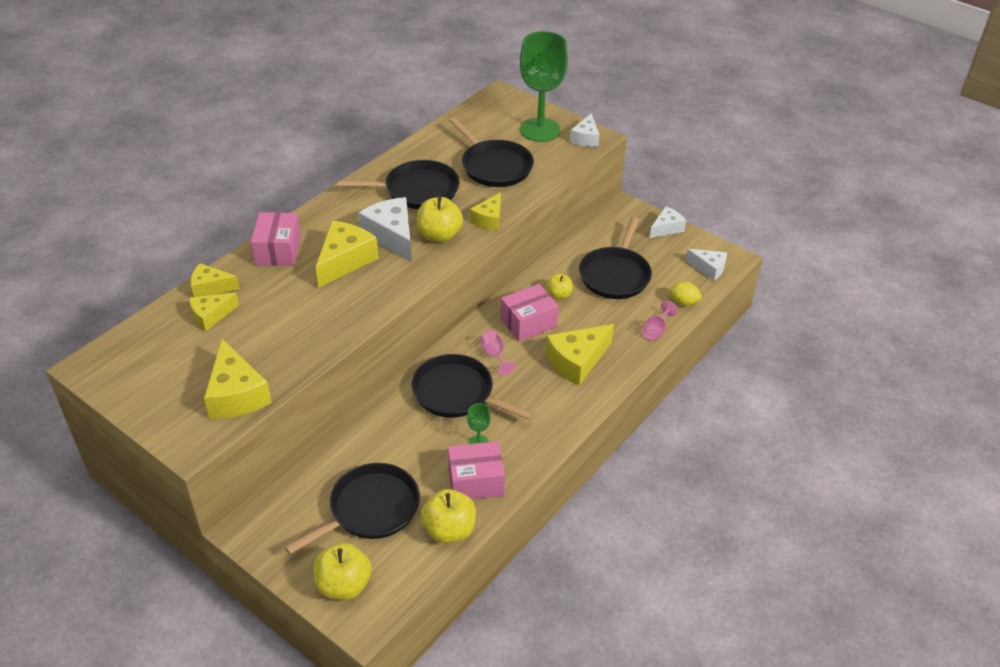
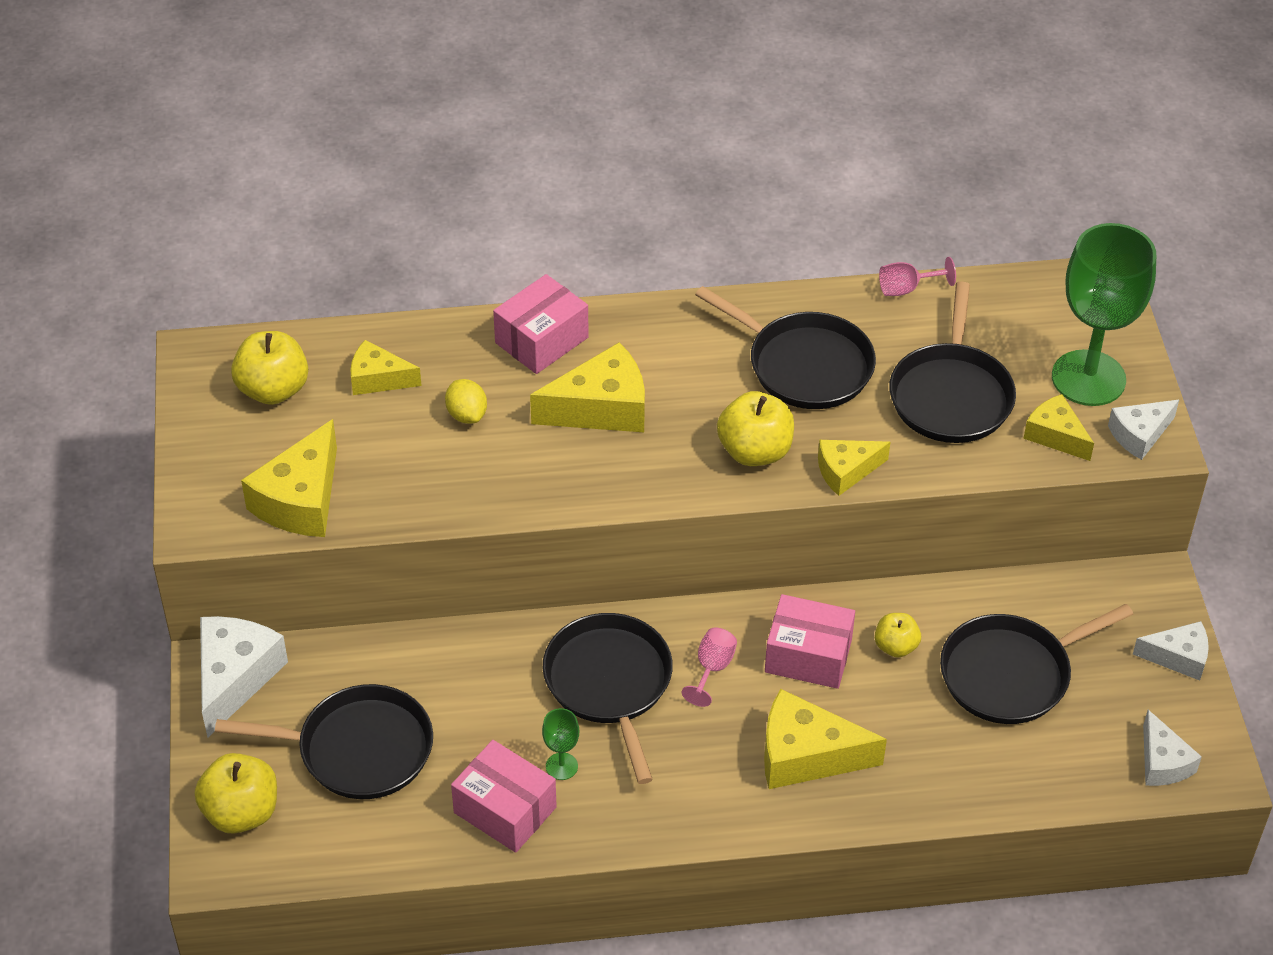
camera: 45 degrees right, 5 degrees up
yellow cheese [191,263,239,297] -> yellow cheese moved to [1023,394,1094,461]
white cheese [358,197,412,262] -> white cheese moved to [200,616,288,737]
yellow apple [421,489,476,543] -> yellow apple moved to [231,331,308,405]
pink goblet [642,301,678,341] -> pink goblet moved to [879,257,956,296]
yellow lemon [668,282,702,306] -> yellow lemon moved to [445,379,487,424]

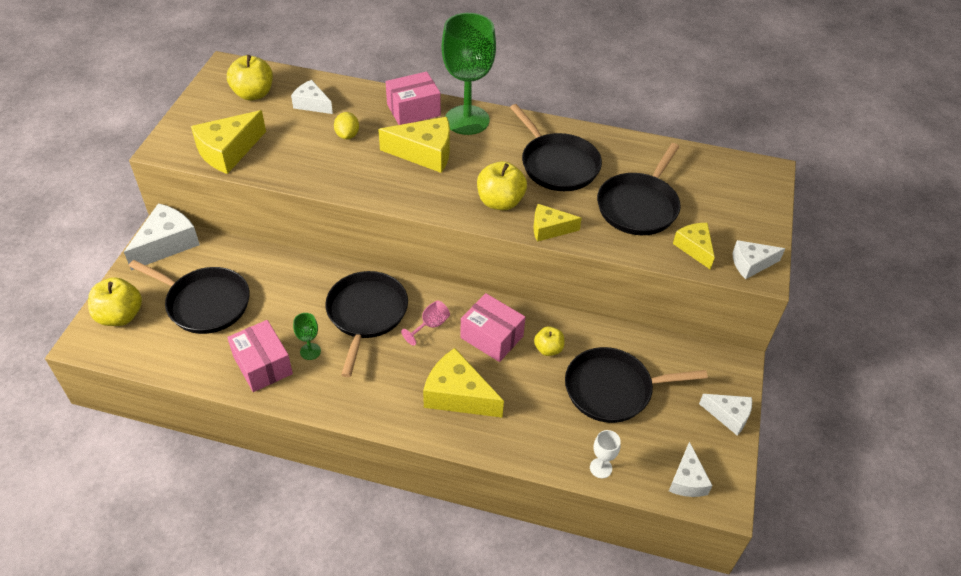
camera: 20 degrees right, 0 degrees up
yellow cheese [350,340,422,395] -> white cheese [291,80,333,114]
pink goblet [879,257,956,296] -> none
green goblet [1052,223,1156,406] -> green goblet moved to [442,13,496,135]
none -> white goblet [590,430,621,478]

